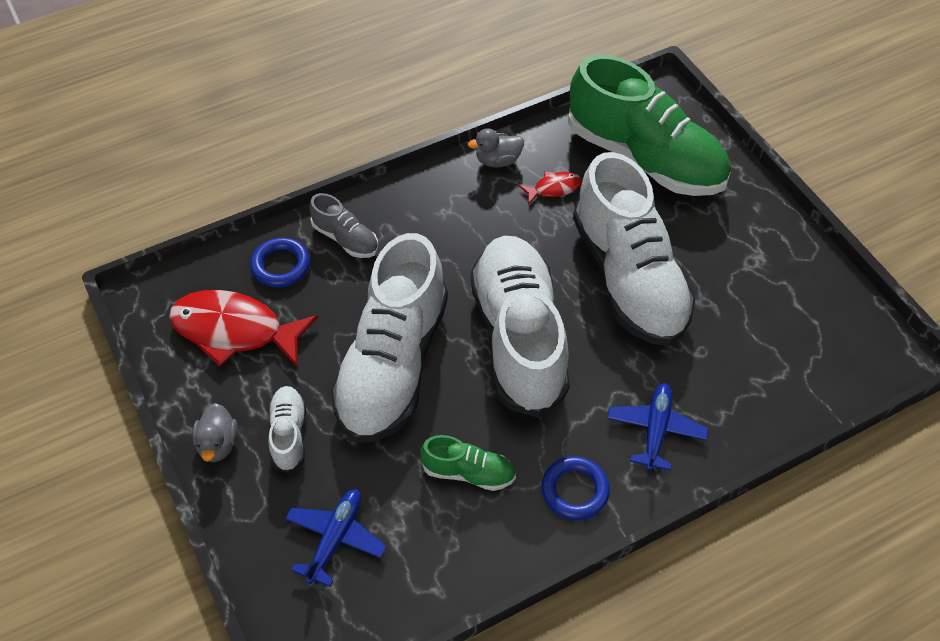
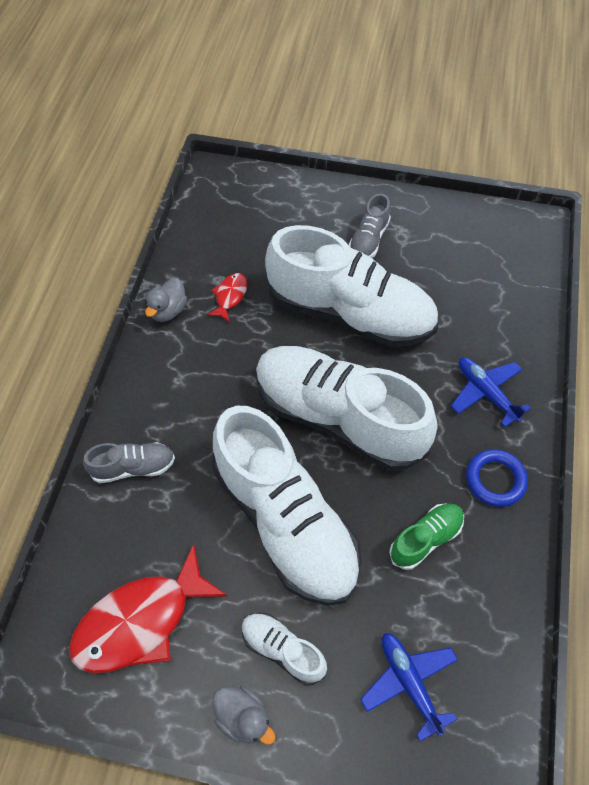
camera: 50 degrees left, 5 degrees up
blue ring [250,238,310,288] -> none
green shoe [568,55,731,196] -> none
none -> grey shoe [349,193,391,258]

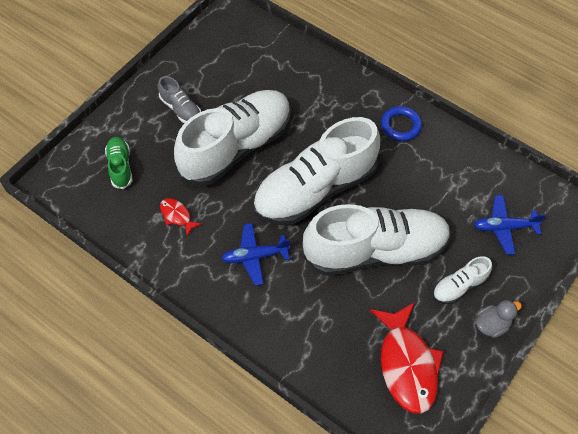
camera: 65 degrees left, 0 degrees up
grey shoe [83,442,175,483] -> none
grey duck [145,278,187,322] -> none
green shoe [389,504,464,570] -> green shoe moved to [105,137,133,189]
blue plane [451,357,531,427] -> blue plane moved to [221,223,290,285]

